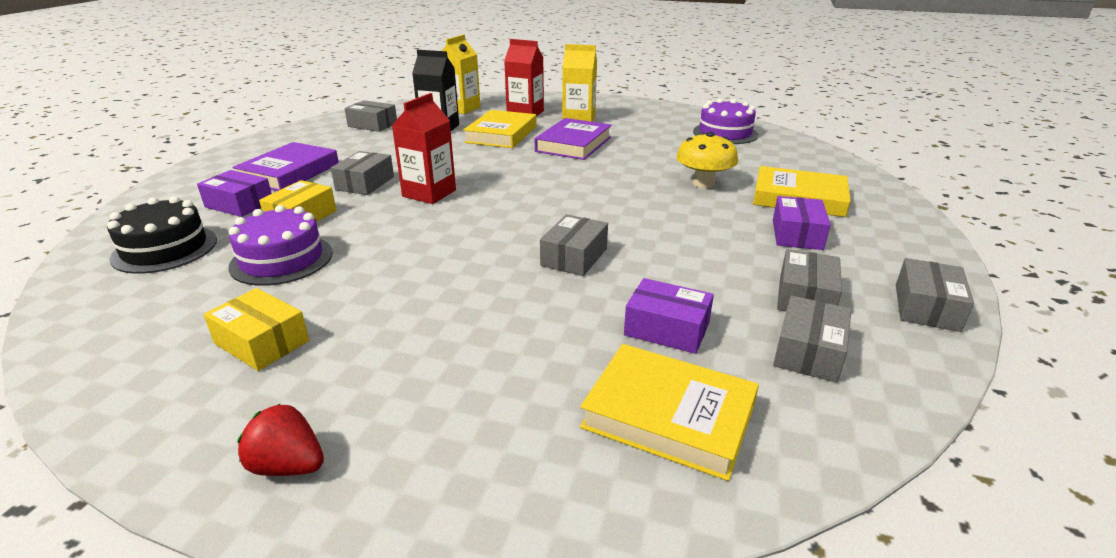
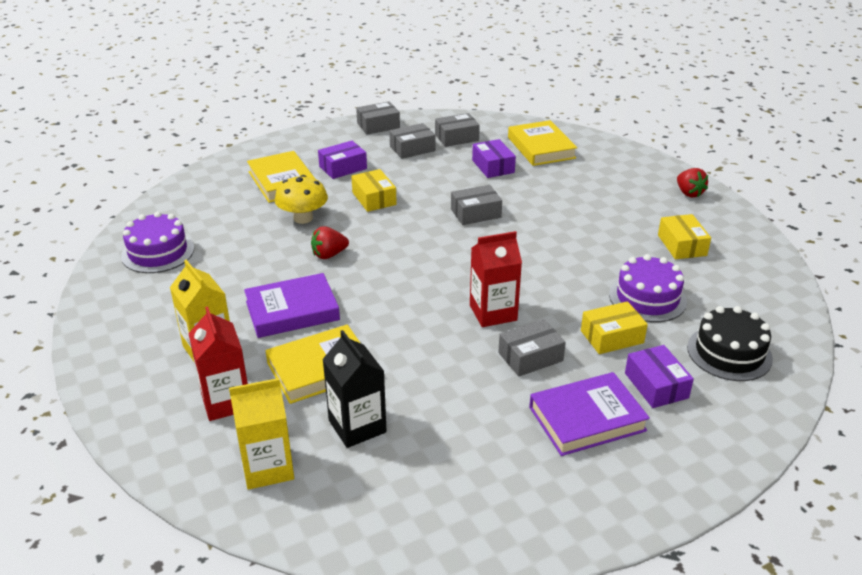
camera: 135 degrees left, 5 degrees up
grey box [345,100,397,132] -> none
none -> red strawberry [311,226,349,259]
none -> yellow box [351,169,397,212]

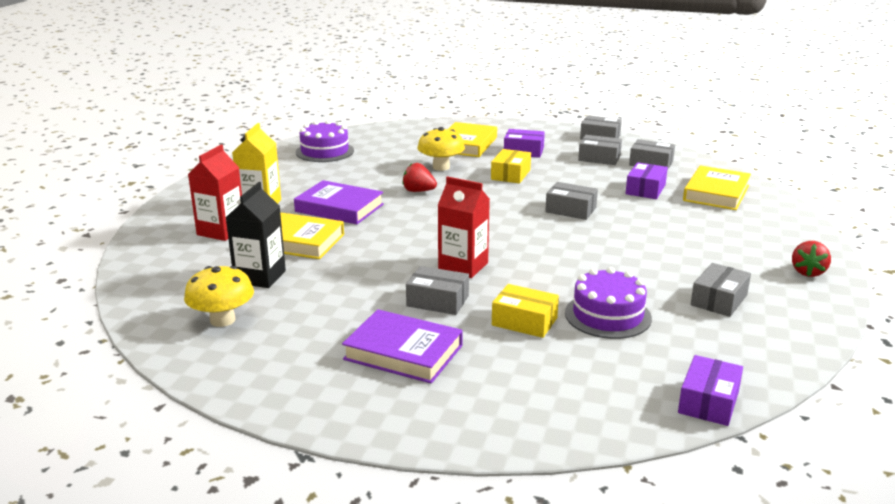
camera: 45 degrees right, 10 degrees down
yellow carton [229,378,294,490] -> none
purple box [625,345,694,408] -> purple box moved to [678,355,743,426]
yellow box [658,214,711,259] -> grey box [691,263,751,317]
black cake [687,306,773,381] -> none
none -> yellow mushroom [184,266,254,327]

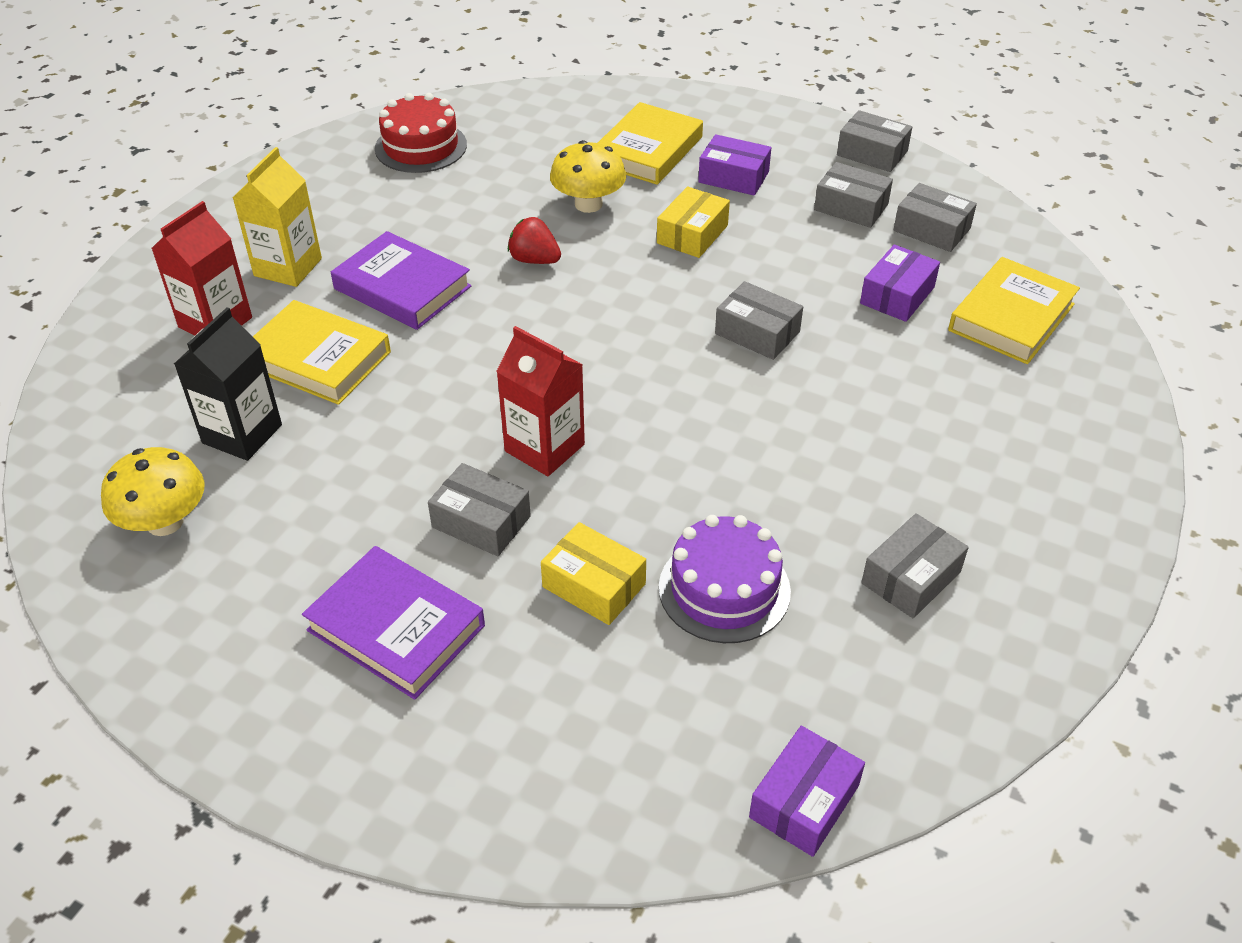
camera: 10 degrees right, 20 degrees up
purple cake [296,120,354,162] -> red cake [375,93,467,173]
red strawberry [792,241,831,277] -> none

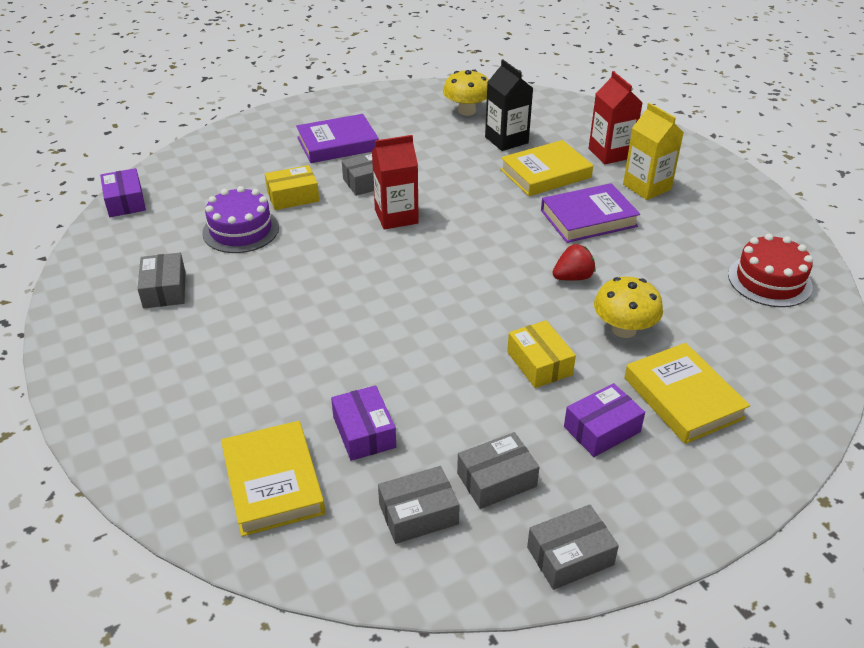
camera: 125 degrees right, 5 degrees down
grey box [715,281,803,360] -> none

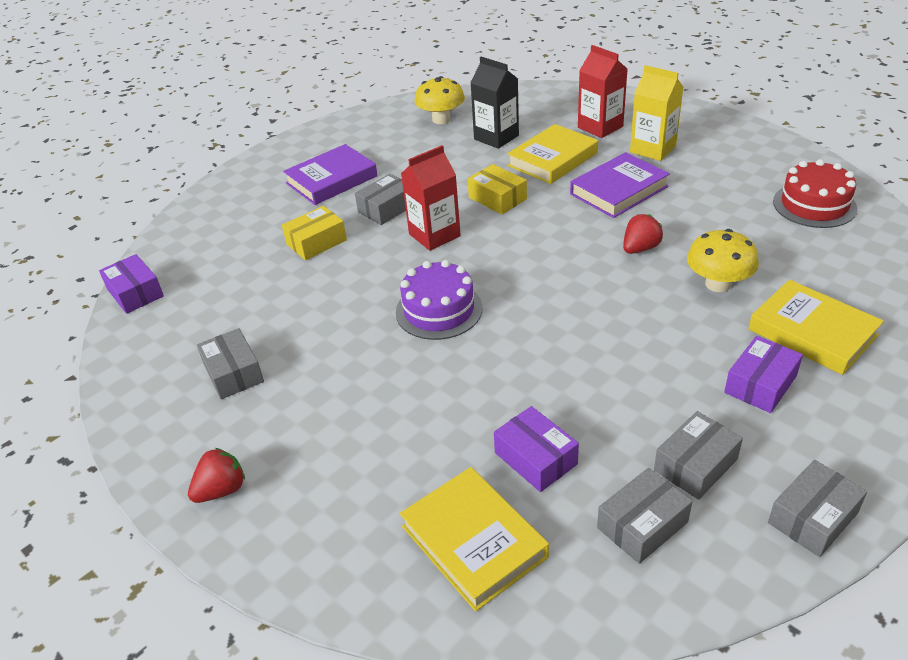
camera: 15 degrees left, 0 degrees up
purple cake [202,186,279,253] -> purple cake moved to [396,260,483,340]
yellow box [507,320,576,388] -> yellow box moved to [468,164,527,215]
none -> red strawberry [188,448,245,503]

